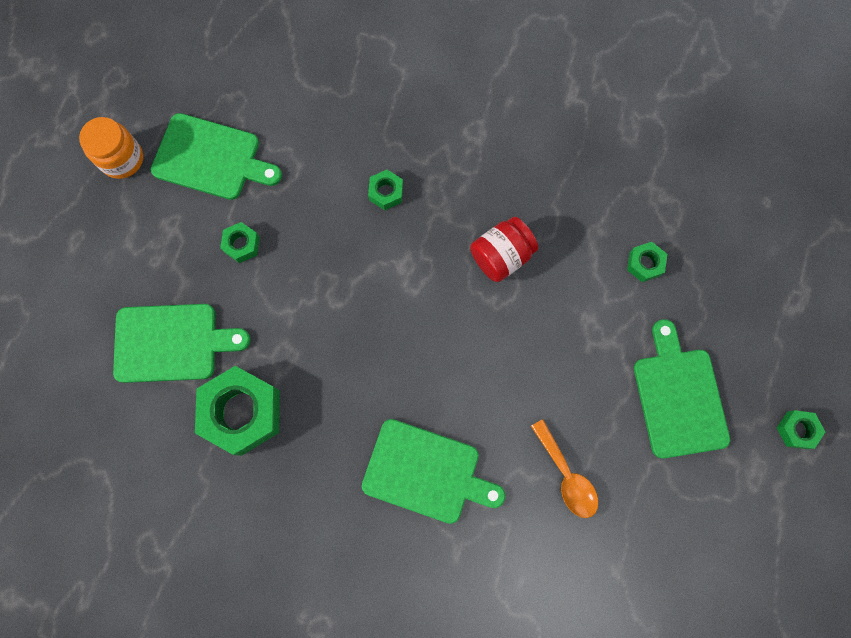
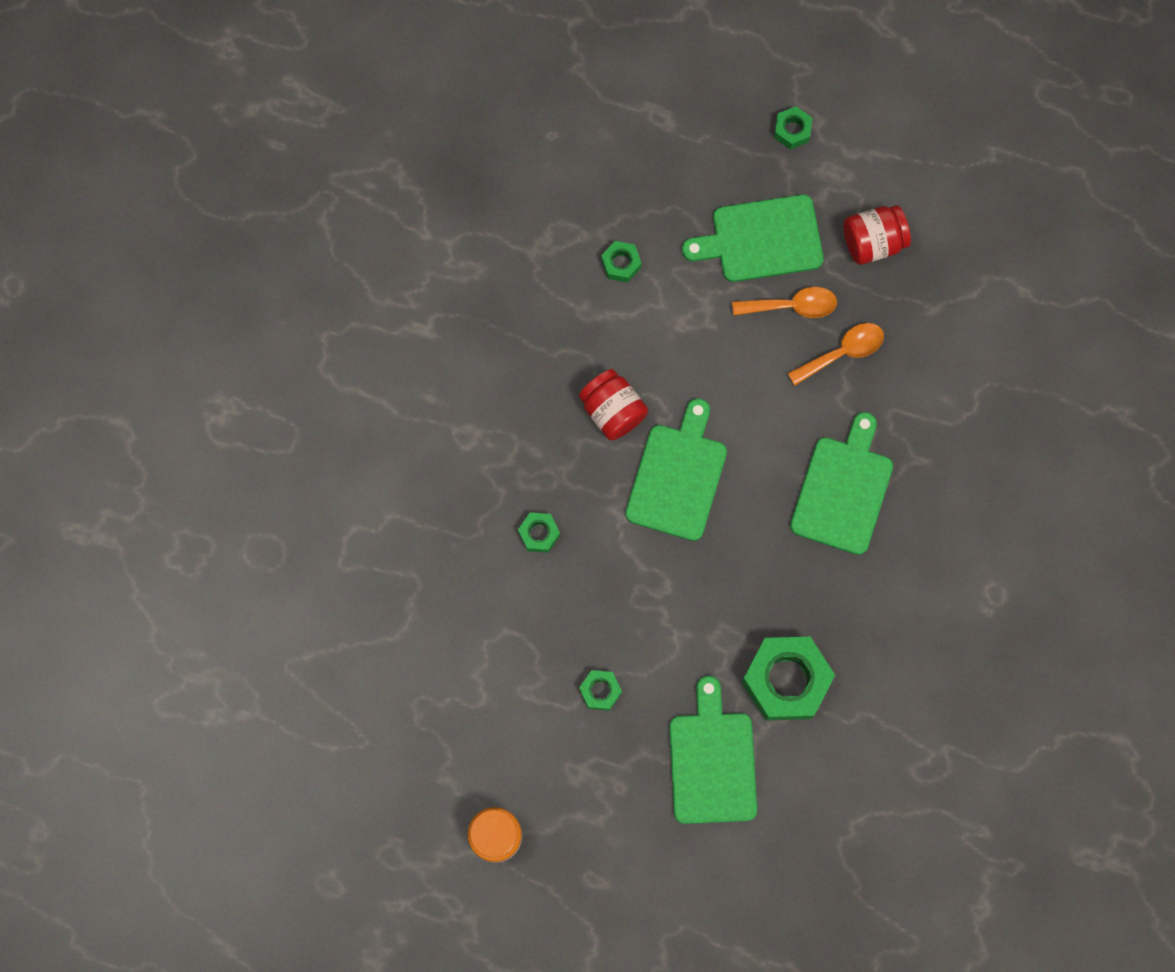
camera: 90 degrees left, 0 degrees up
green cutting board [151,113,282,200] -> green cutting board moved to [625,398,727,541]
none -> orange spoon [732,287,837,318]
none -> red jar [843,205,911,265]

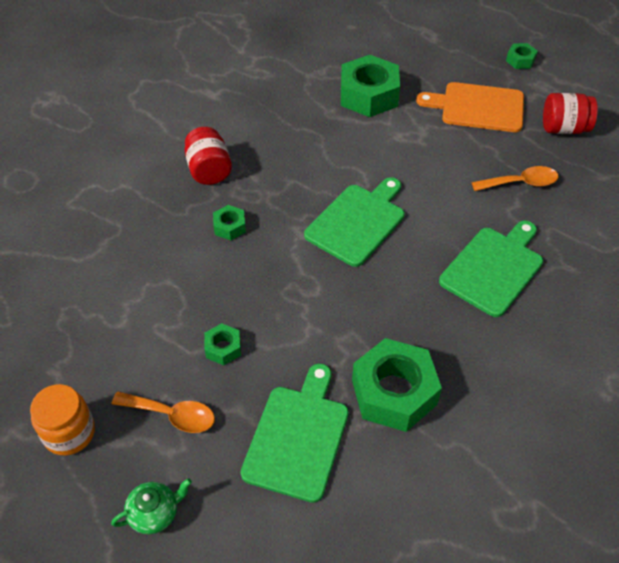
camera: 20 degrees right, 25 degrees down
red jar [579,369,648,440] -> red jar moved to [184,127,232,185]
green nut [601,241,642,283] -> green nut [341,55,400,117], size x2.12
green cutting board [682,195,824,282] -> orange cutting board [416,82,524,132]
orange spoon [732,287,837,318] -> orange spoon moved to [112,392,215,433]
none -> green teapot [111,478,192,534]

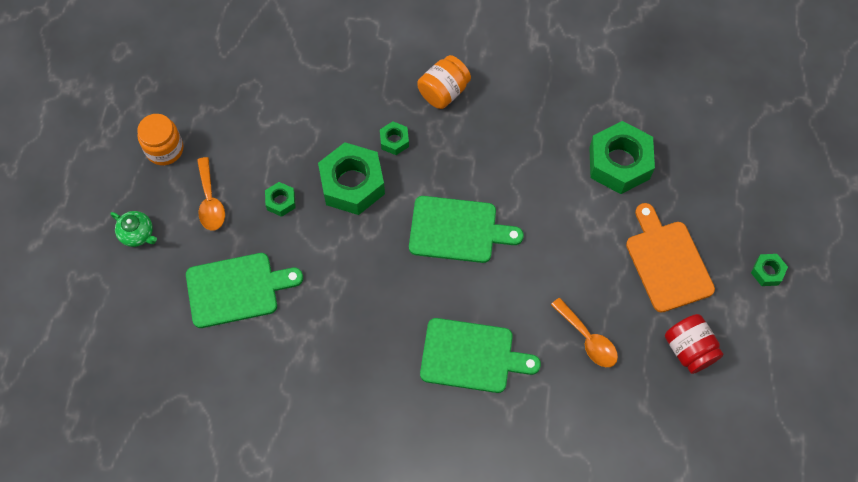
camera: 60 degrees right, 15 degrees up
red jar [184,127,232,185] -> orange jar [417,55,471,109]
green nut [352,338,442,432] -> green nut moved to [318,142,385,215]

